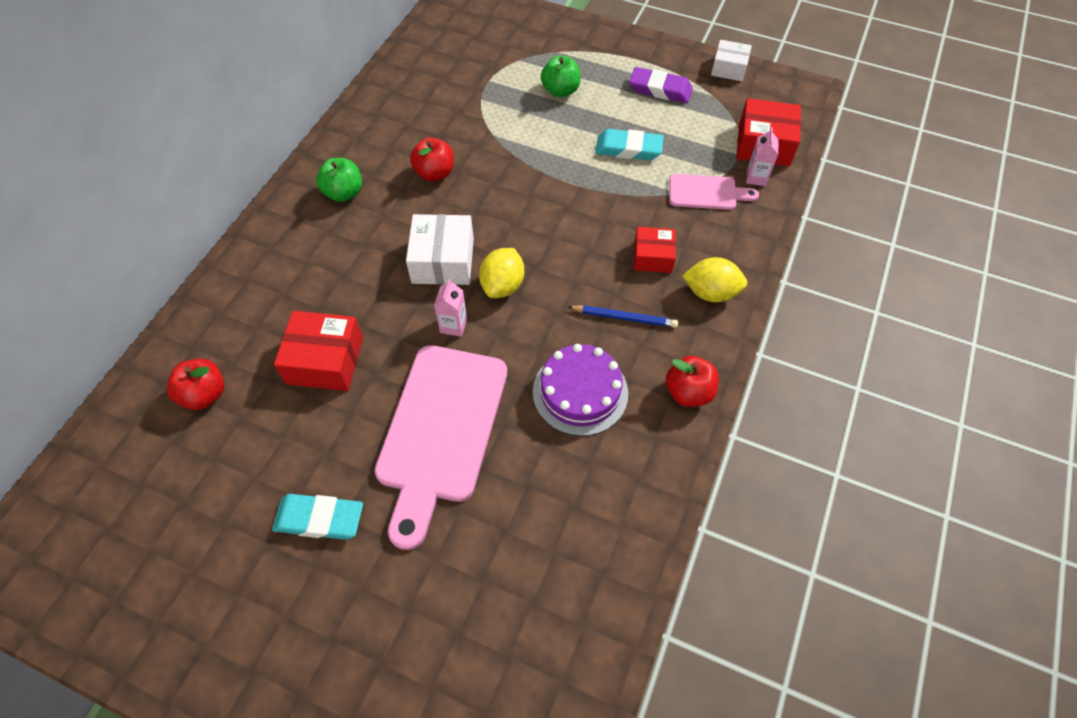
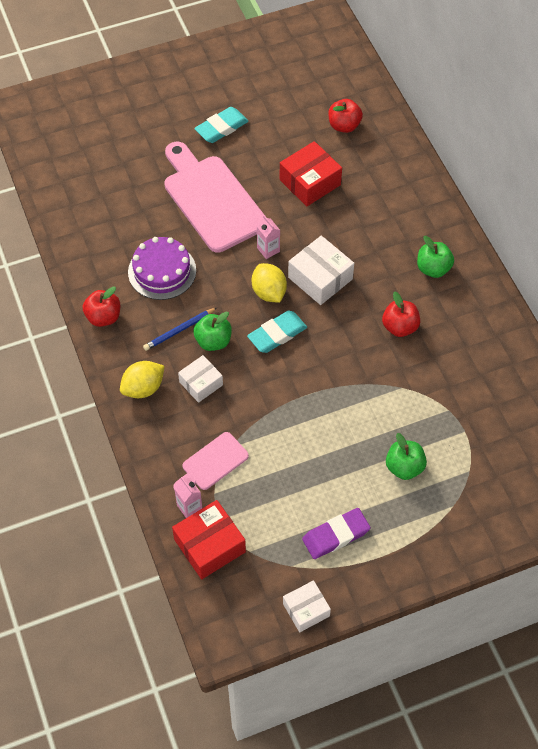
camera: 135 degrees right, 0 degrees up
turquoise eraser [595,129,664,160] -> turquoise eraser moved to [247,311,307,353]
red box [634,227,676,273] -> white box [178,355,223,403]
none -> green apple [193,311,232,351]

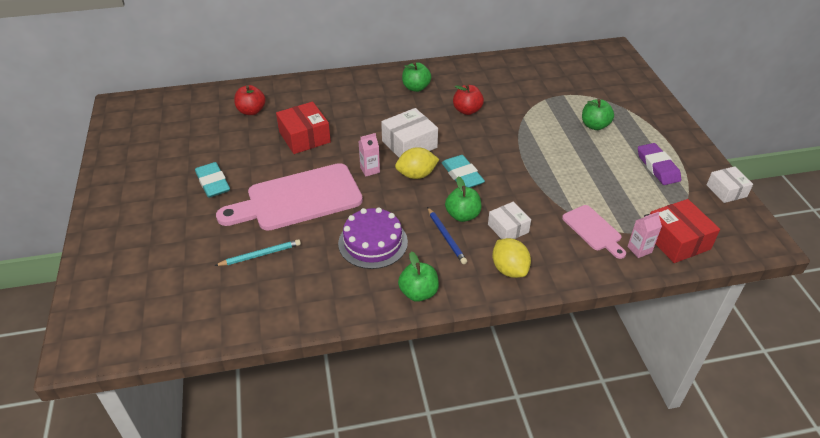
camera: 80 degrees left, 15 degrees down
red apple [83,286,120,327] -> green apple [398,252,439,302]
none -> turquoise pencil [214,239,301,266]

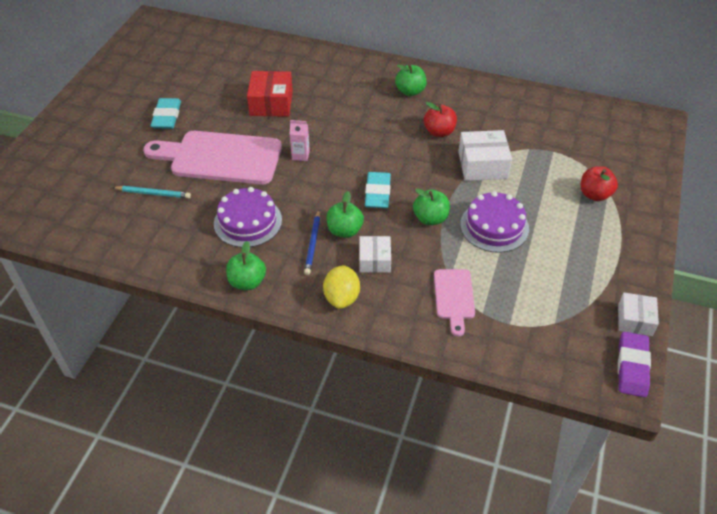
camera: 30 degrees right, 5 degrees up
red apple [234,85,266,115] -> red apple moved to [581,166,618,201]
white box [381,108,438,158] -> white box moved to [458,130,512,181]
yellow lemon [395,147,439,179] -> none
green apple [582,99,614,130] -> green apple moved to [413,189,450,225]
pink carton [627,212,662,258] -> none
purple eraser [638,143,681,185] -> purple eraser moved to [618,332,651,397]
red box [650,199,720,263] -> none
none -> purple cake [460,191,529,253]

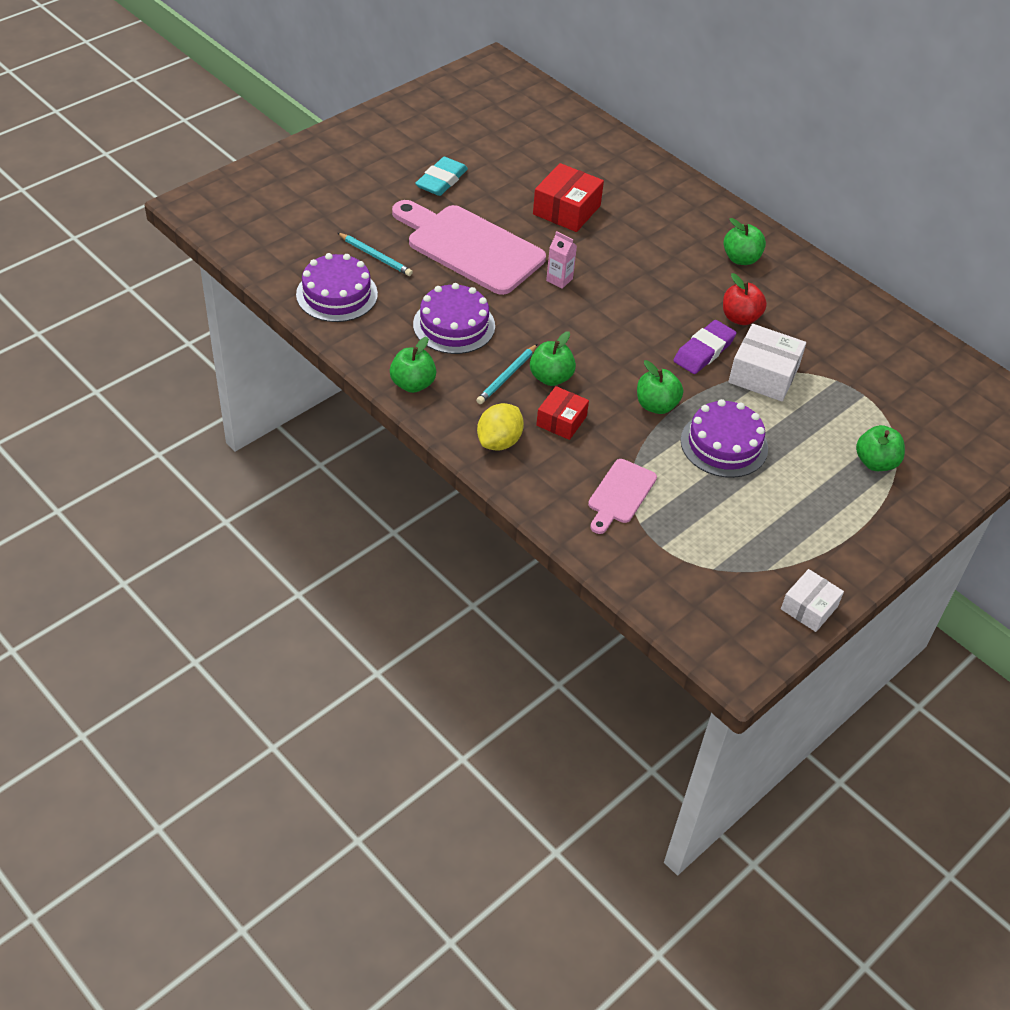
camera: 25 degrees right, 0 degrees up
blue pencil [304,210,320,275] -> turquoise pencil [476,344,537,404]
white box [359,236,391,273] -> red box [536,386,589,440]
turquoise eraser [365,172,391,208] -> none
red apple [581,166,618,201] -> green apple [856,425,905,471]
purple eraser [618,332,651,397] -> purple eraser moved to [673,320,736,374]
none -> purple cake [296,253,378,322]

